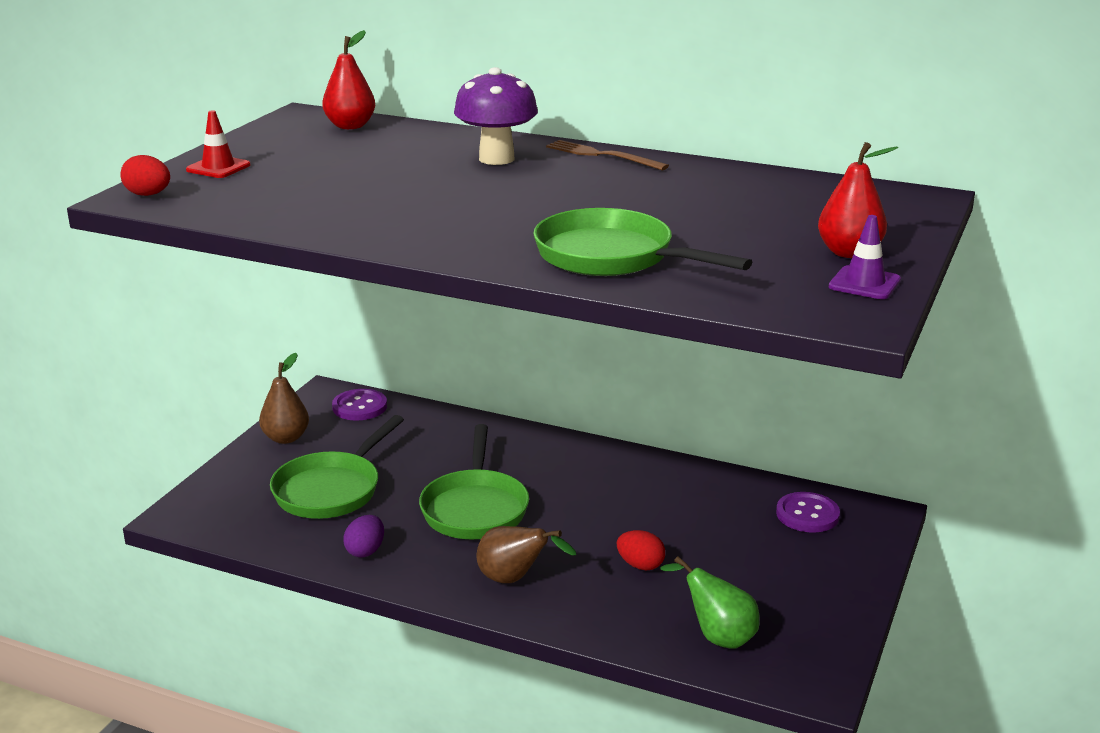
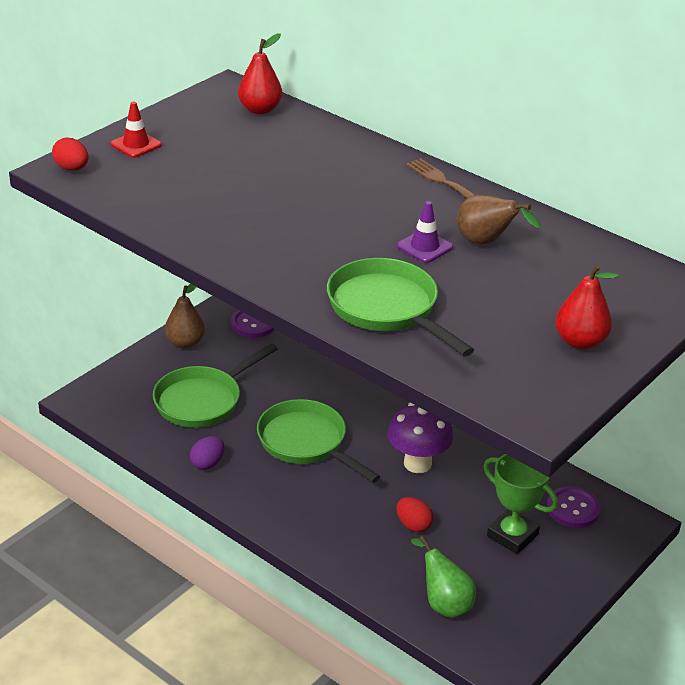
camera: 15 degrees right, 10 degrees up
green pan [419,424,529,540] -> green pan turned 120 degrees clockwise [257,399,380,483]
purple mushroom [454,67,538,165] -> purple mushroom moved to [387,403,453,473]
brown pear [476,526,576,583] -> brown pear moved to [457,194,541,245]
purple traffic cone [829,215,901,299] -> purple traffic cone moved to [397,201,453,263]
none -> green trophy [484,454,558,554]

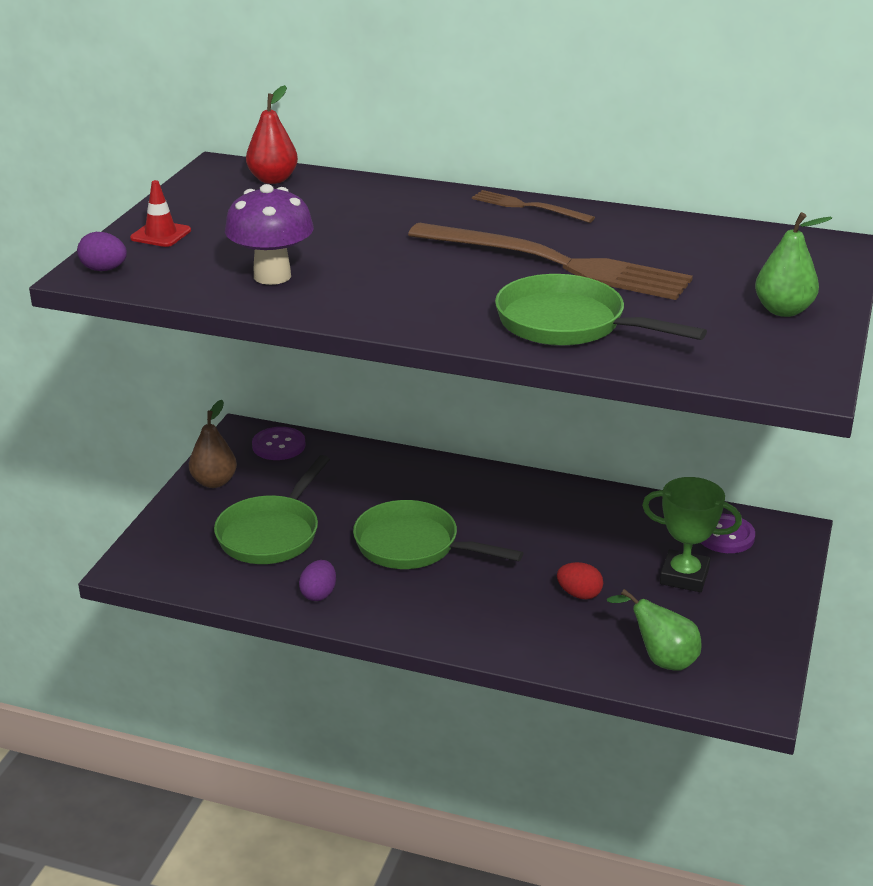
camera: 20 degrees left, 5 degrees down
red egg [52,138,89,171] -> purple egg [77,232,127,271]
purple mushroom [387,403,453,473] -> purple mushroom moved to [225,184,314,285]
purple traffic cone [397,201,453,263] -> brown fork [408,223,693,300]
brown pear [457,194,541,245] -> none
red pear [555,264,619,350] -> green pear [755,212,832,317]

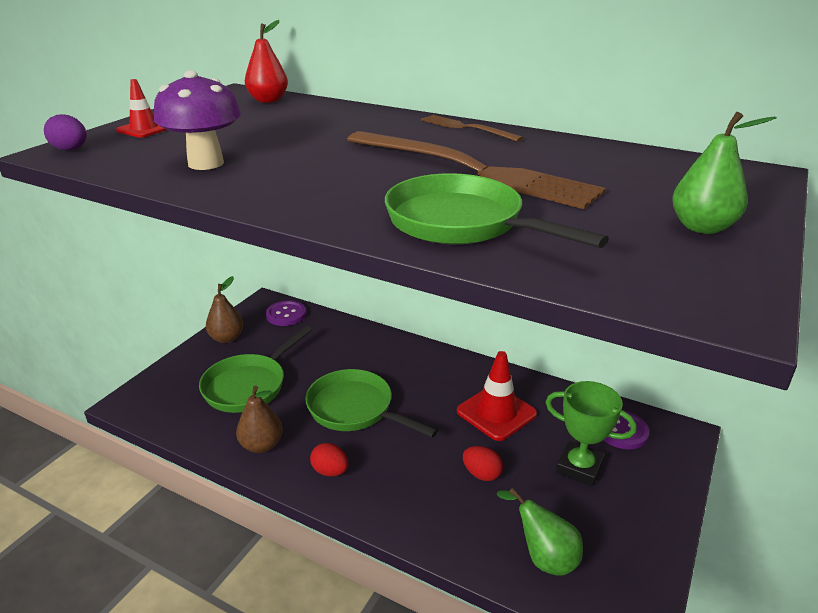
camera: 10 degrees right, 0 degrees up
purple egg [299,560,336,601] -> brown pear [236,386,283,453]
none -> red egg [310,443,349,476]
none -> red traffic cone [457,351,537,441]

